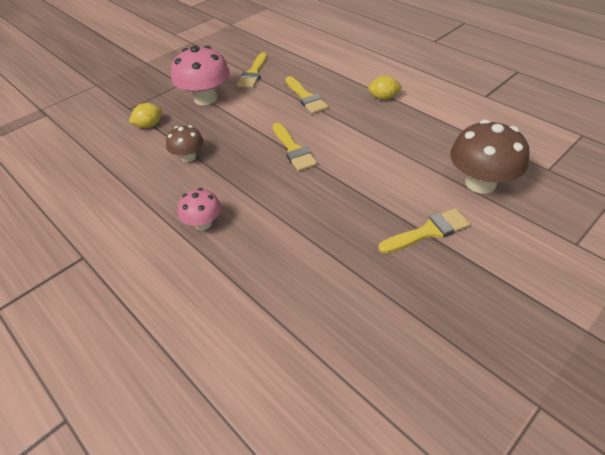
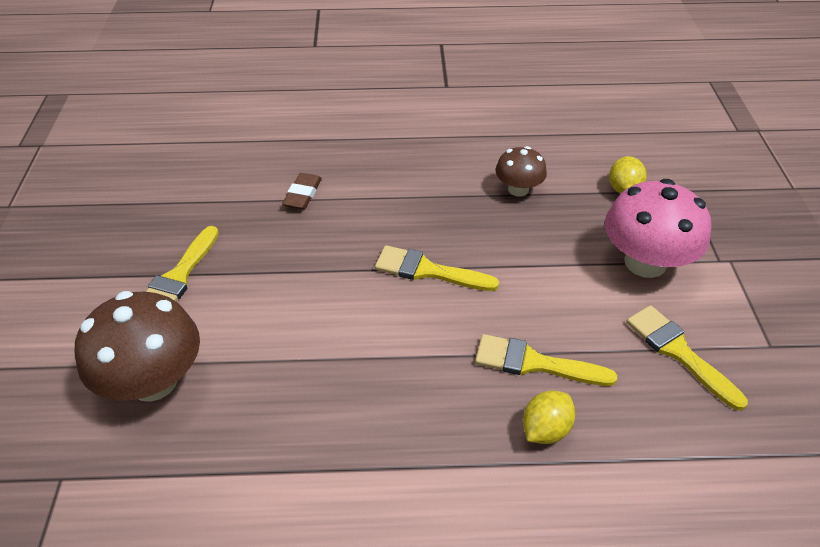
camera: 130 degrees right, 0 degrees up
pink mushroom [178,188,221,230] -> none
yellow lemon [368,75,402,100] -> yellow lemon moved to [523,391,575,444]
none -> brown eraser [282,173,322,210]

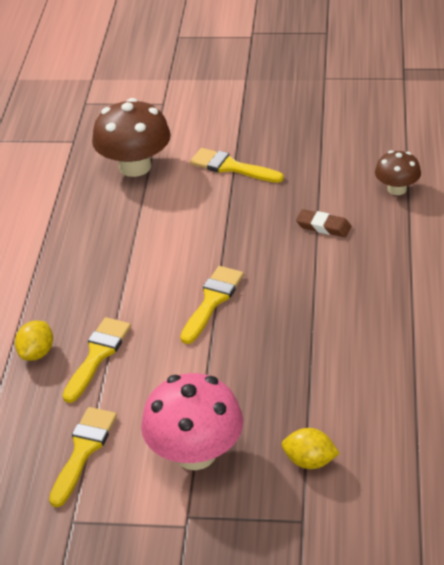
camera: 100 degrees right, 5 degrees down
brown mushroom [496,146,547,197] -> brown mushroom moved to [375,150,421,195]
yellow lemon [523,391,575,444] -> yellow lemon turned 60 degrees clockwise [15,320,53,361]
yellow brush [626,305,748,410] -> yellow brush turned 45 degrees counterclockwise [49,407,117,507]

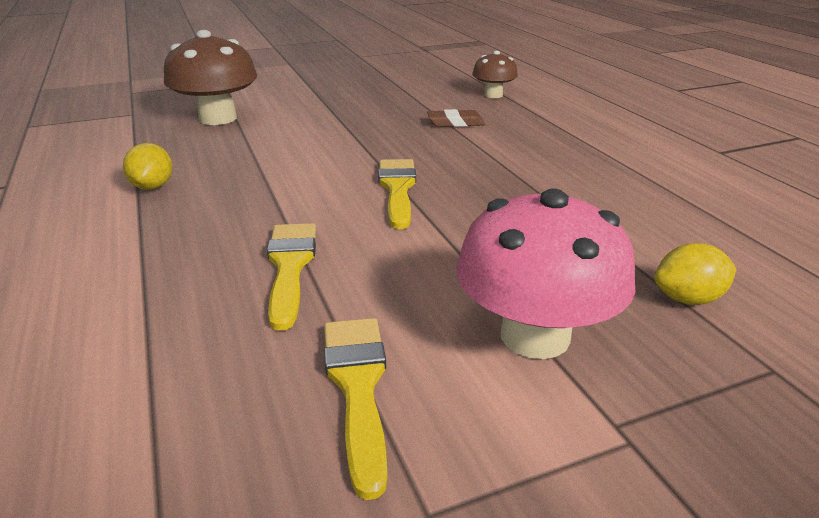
camera: 30 degrees left, 10 degrees down
yellow lemon [15,320,53,361] -> yellow lemon moved to [123,143,172,190]
yellow brush [190,148,284,183] -> none

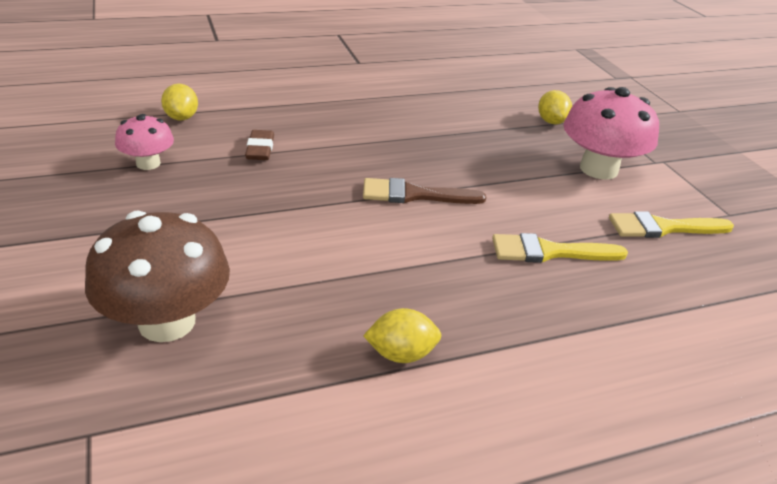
camera: 90 degrees left, 5 degrees up
yellow brush [378,159,416,229] -> brown brush [363,178,486,204]
brown mushroom [472,51,518,98] -> yellow lemon [161,84,198,121]
none -> pink mushroom [115,114,174,170]

